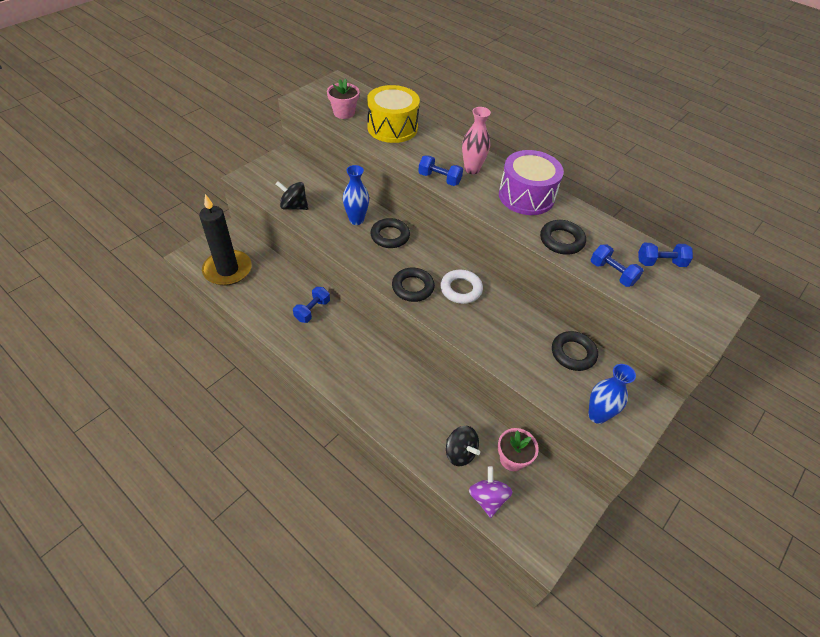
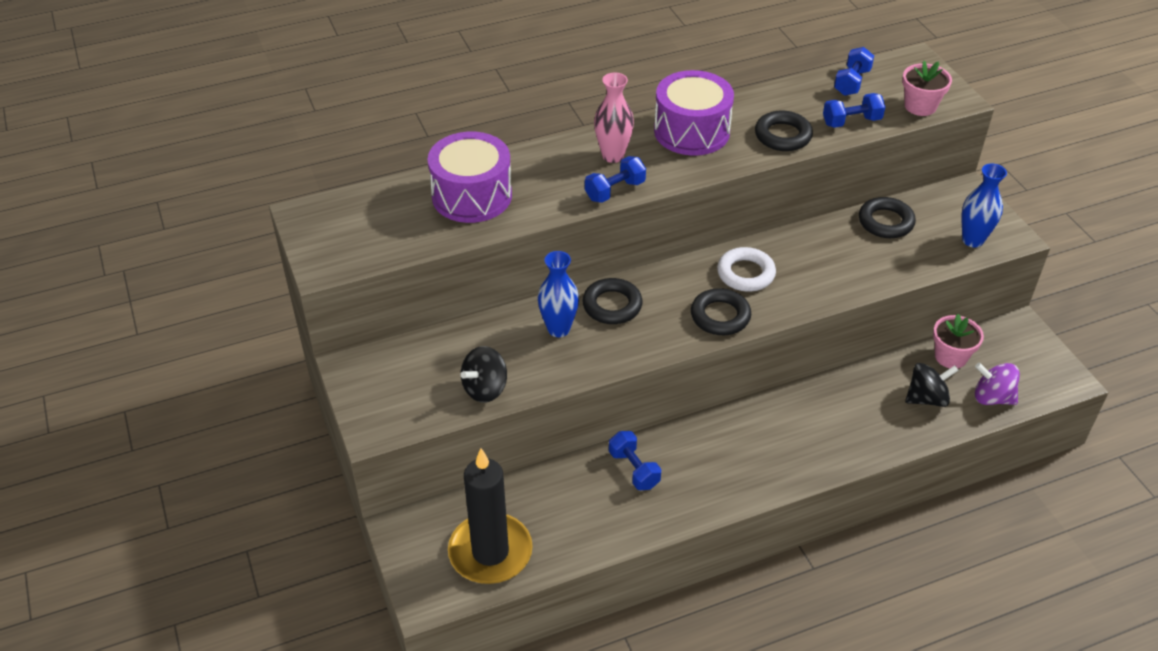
camera: 60 degrees left, 5 degrees down
pink flower pot [327,79,359,119] -> pink flower pot moved to [902,61,952,116]
yellow drum [367,85,420,143] -> purple drum [428,132,512,223]

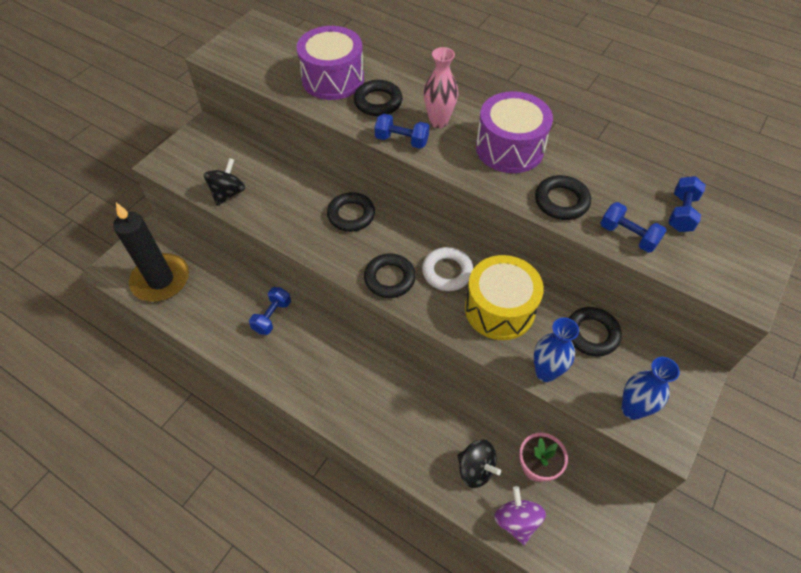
camera: 55 degrees right, 10 degrees up
black spinning top [461,346,507,403] -> black spinning top turned 105 degrees clockwise [204,158,245,206]
blue vase [538,251,579,337] -> blue vase moved to [534,317,579,382]
blue dumbbell [834,47,874,96] -> blue dumbbell turned 60 degrees counterclockwise [669,176,706,232]
pink flower pot [902,61,952,116] -> none
none -> black ring [354,80,403,116]
none -> yellow drum [465,255,544,340]

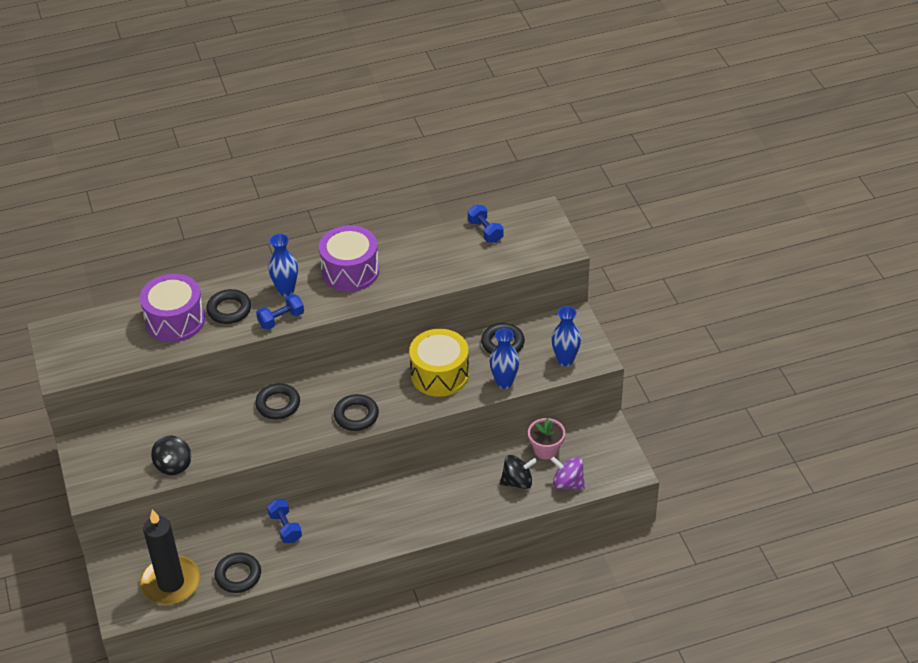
camera: 50 degrees left, 10 degrees down
black spinning top [204,158,245,206] -> black spinning top turned 150 degrees counterclockwise [151,435,191,475]
white ring [422,247,473,291] -> none
pink vase [424,47,458,128] -> blue vase [268,234,298,296]
black ring [535,175,591,220] -> black ring moved to [215,553,261,593]
blue dumbbell [600,202,667,253] -> none

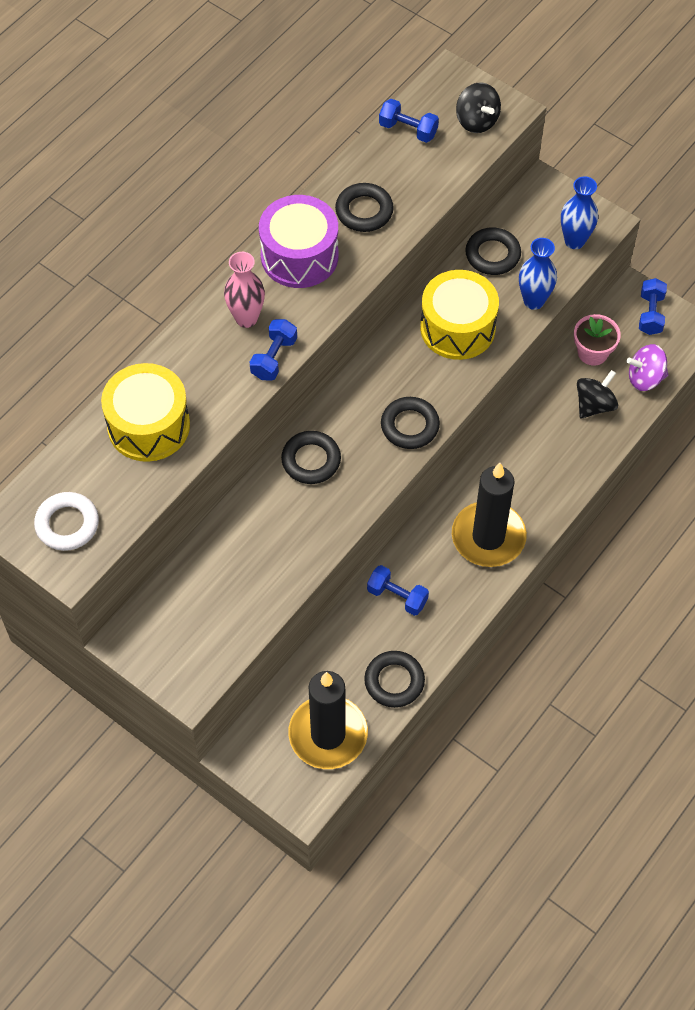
camera: 35 degrees left, 15 degrees up
purple drum [140,274,205,342] -> yellow drum [101,363,190,462]
black spinning top [151,435,191,475] -> black spinning top moved to [456,82,501,133]
black ring [207,289,251,324] -> black ring moved to [335,183,394,232]
blue vase [268,234,298,296] -> pink vase [224,252,265,328]
none -> white ring [34,492,99,551]
none -> black candle [452,463,527,567]
none -> blue dumbbell [639,278,667,335]

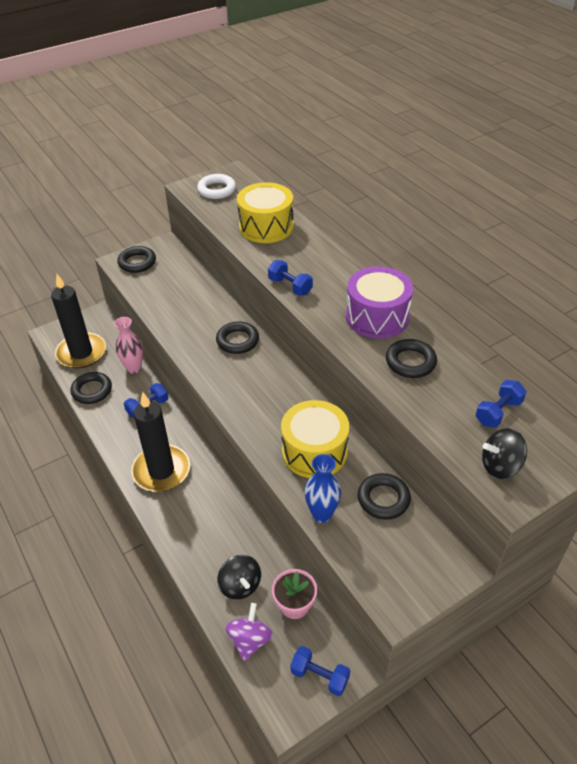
camera: 110 degrees right, 15 degrees down
pink vase [224,252,265,328] -> pink vase moved to [114,317,143,374]
black ring [381,397,440,449] -> black ring moved to [117,246,156,273]
blue vase [561,177,598,249] -> none

